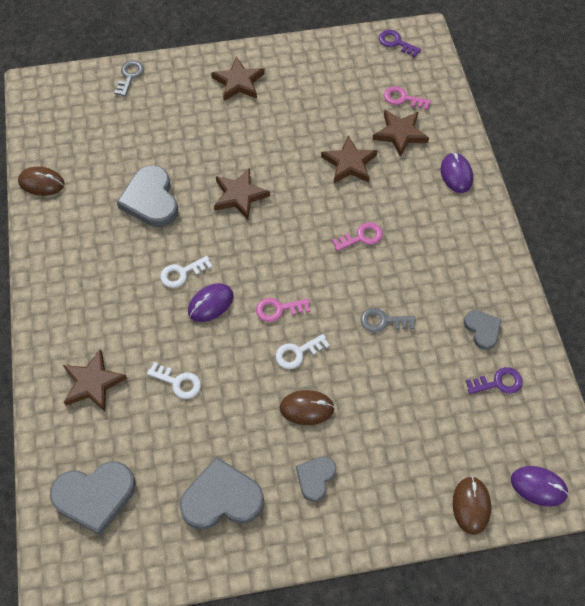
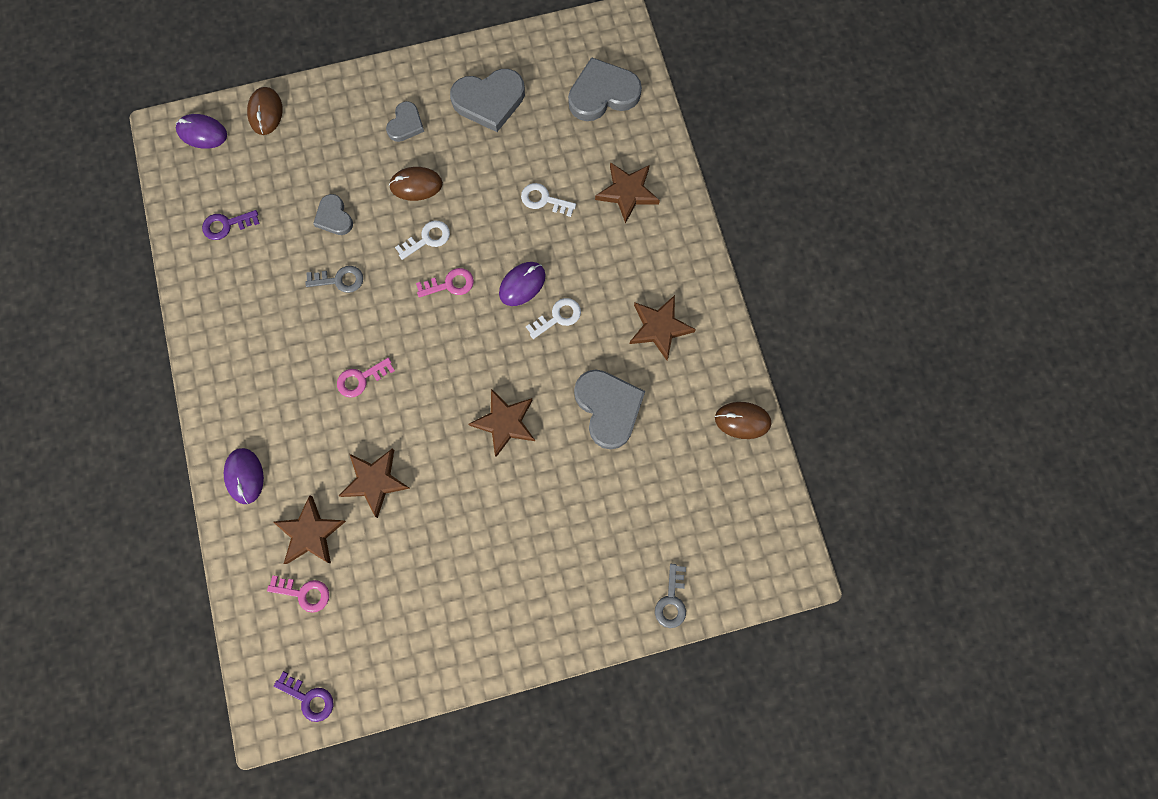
camera: 175 degrees right, 15 degrees up
brown star [211,56,265,101] -> brown star moved to [630,295,696,360]
grey heart [464,310,502,350] -> grey heart moved to [313,194,353,235]

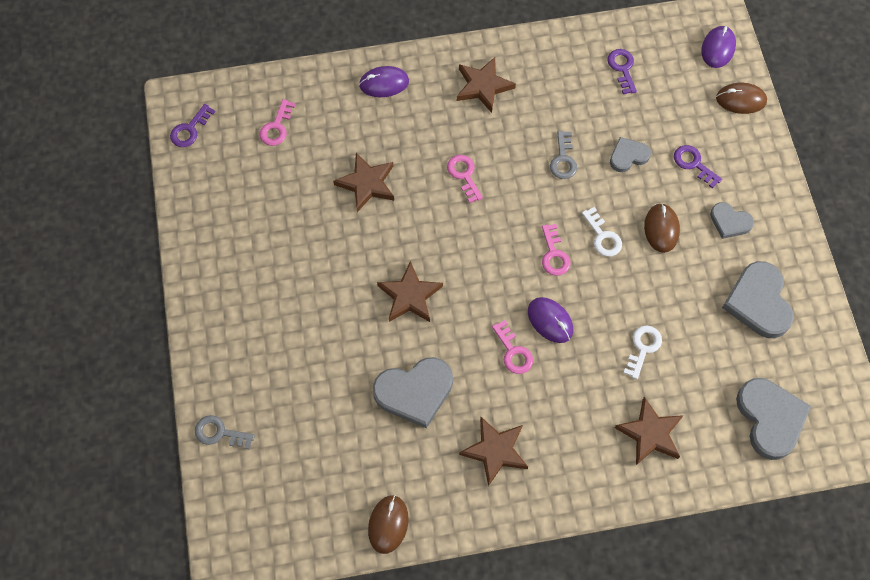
camera: 95 degrees right, 10 degrees down
brown star [273,495,346,564] -> brown star moved to [457,57,516,113]
white key [526,298,581,339] -> pink key [492,320,533,374]
none -> purple key [674,145,722,188]

